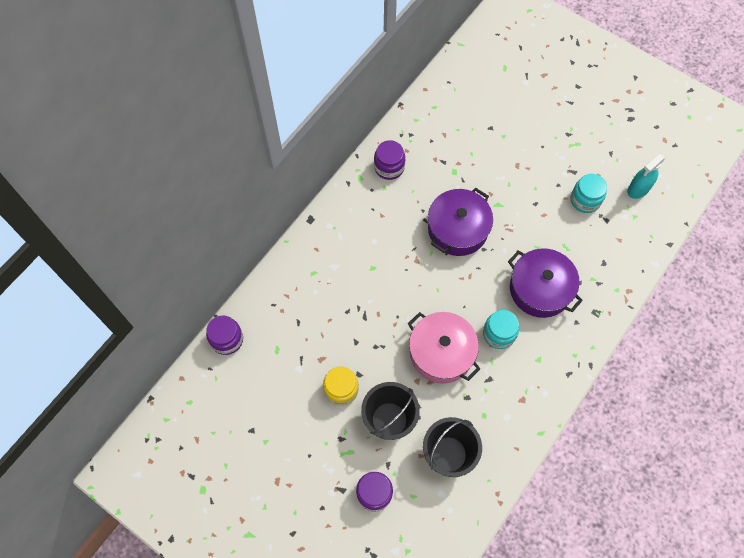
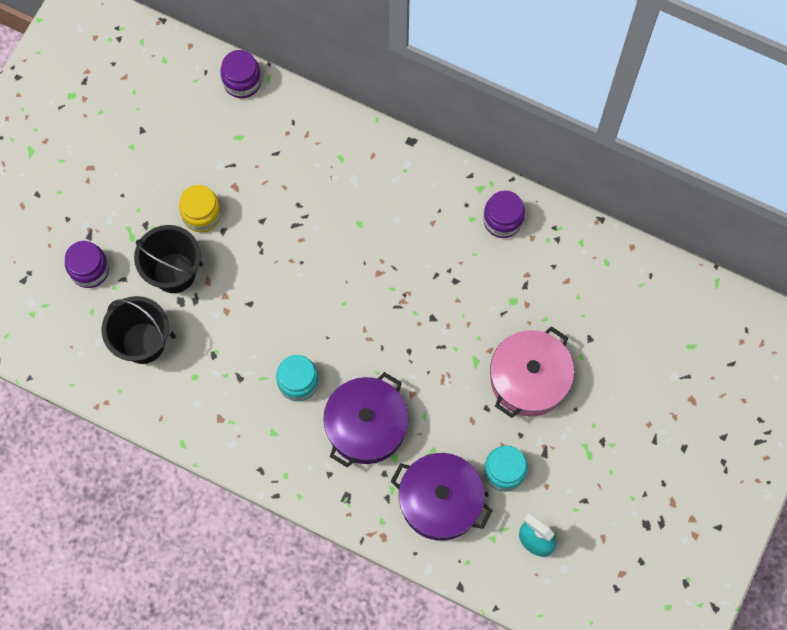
camera: 80 degrees right, 5 degrees up
pink pot [408,312,480,383] -> pink pot moved to [490,326,574,418]
purple pot [428,188,493,256] -> purple pot moved to [391,453,493,541]

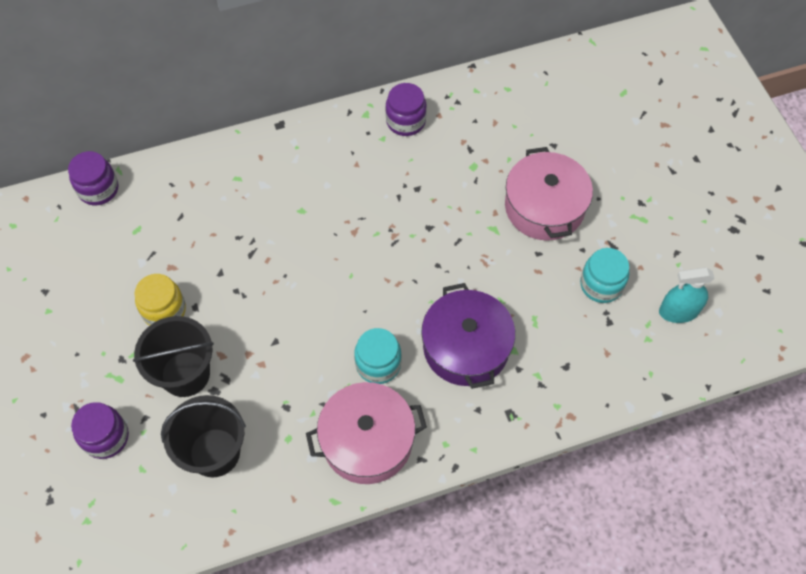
camera: 45 degrees left, 10 degrees down
purple pot [391,453,493,541] -> none
none -> pink pot [306,382,427,484]

